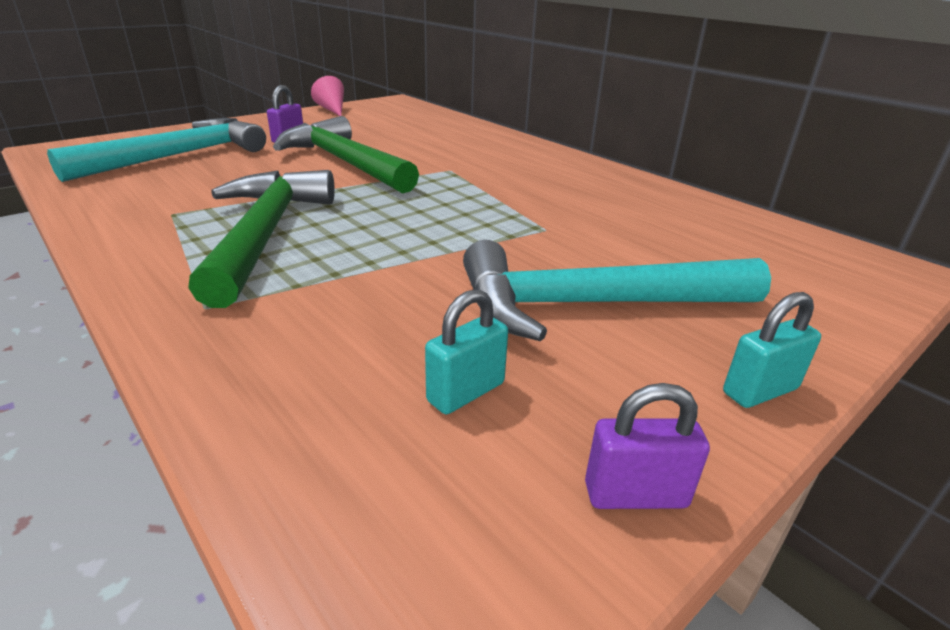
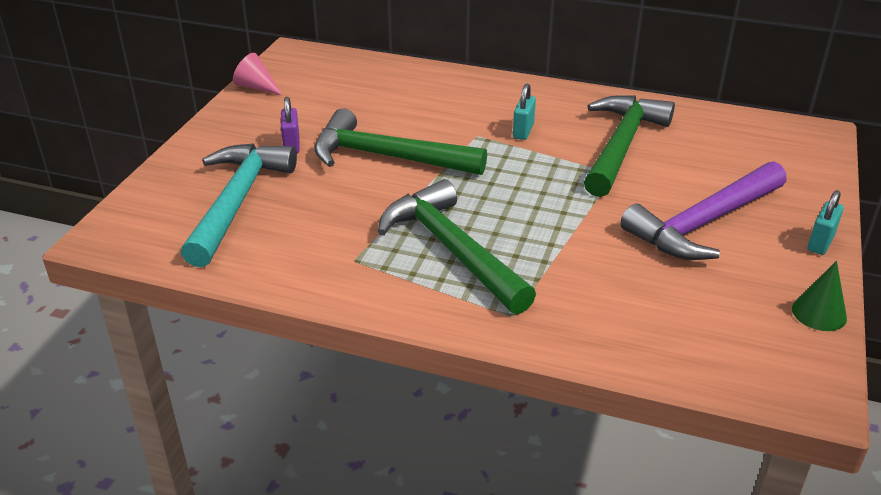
camera: 30 degrees left, 5 degrees up
turquoise padlock [425,289,508,414] -> turquoise padlock moved to [513,83,536,140]
turquoise hammer [463,240,771,341] -> purple hammer [620,161,787,260]
purple padlock [585,383,710,509] -> green cone [792,261,847,331]
none -> green hammer [584,95,675,197]

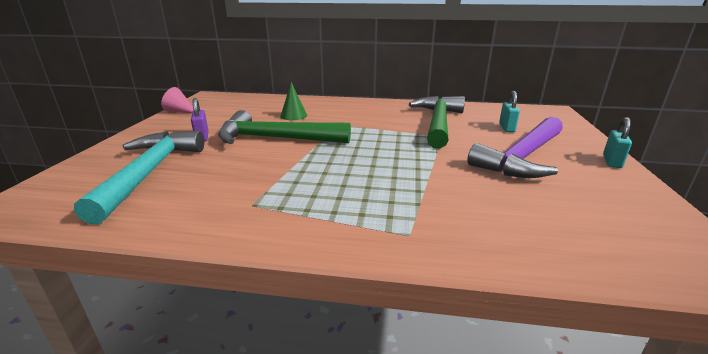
camera: 10 degrees left, 10 degrees down
green hammer [378,179,536,314] -> none
turquoise padlock [513,83,536,140] -> turquoise padlock moved to [499,91,520,132]
green cone [792,261,847,331] -> green cone moved to [280,82,307,120]

